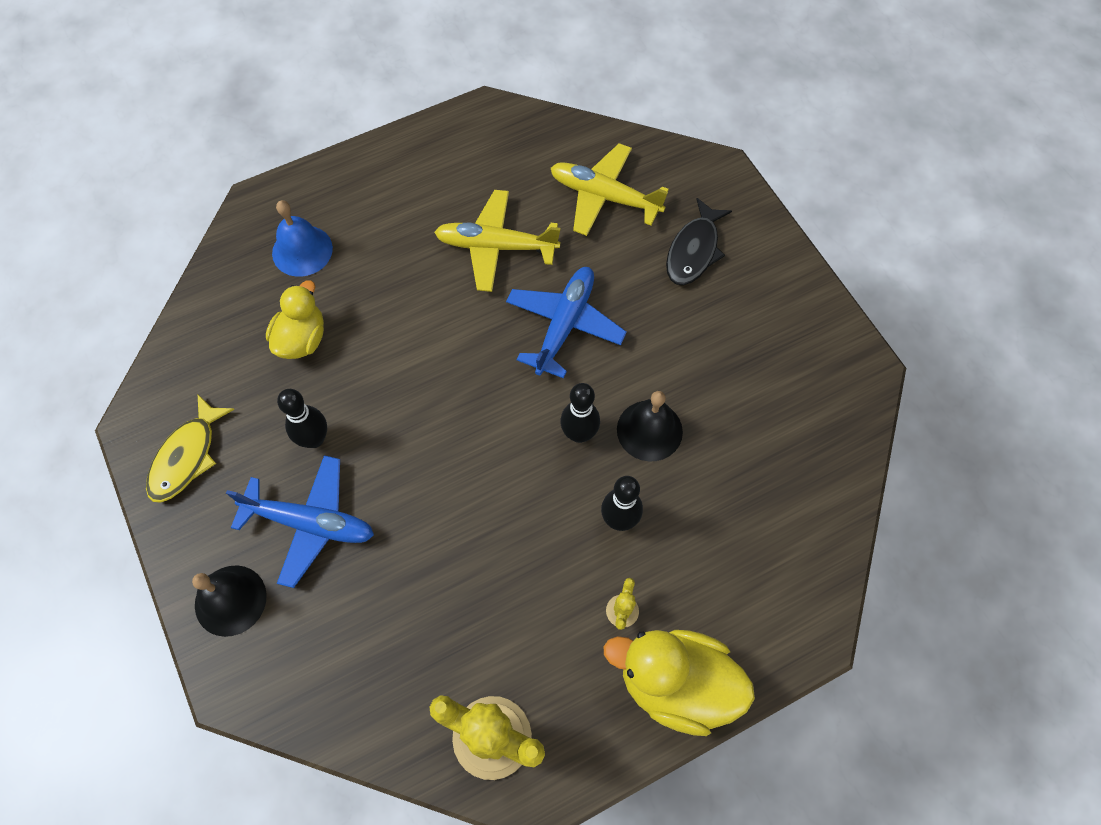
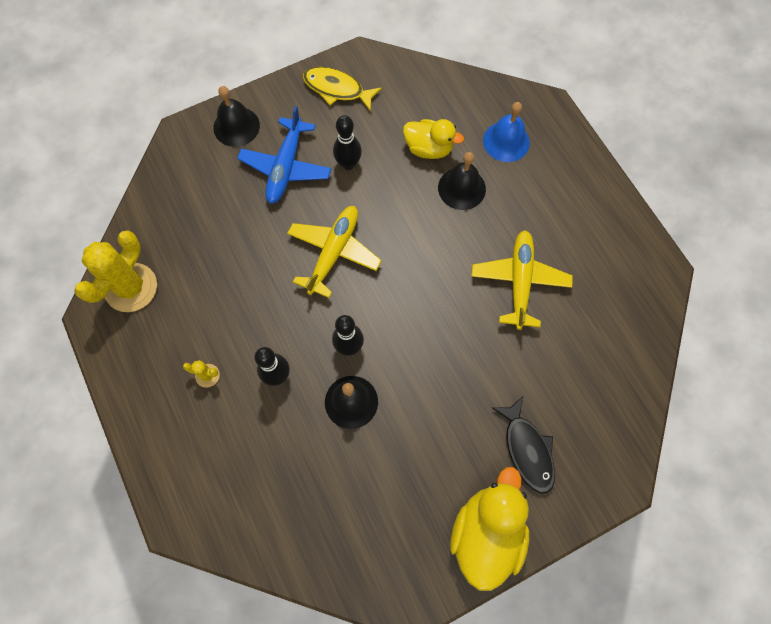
camera: 90 degrees right, 5 degrees up
blue plane [506,267,627,378] -> none
yellow plane [551,143,669,236] -> yellow plane moved to [287,206,382,298]
yellow duck [603,630,755,736] -> yellow duck moved to [450,467,529,591]
black fish [666,198,732,285] -> black fish turned 135 degrees counterclockwise [492,396,555,493]
none -> black bell [438,152,486,210]

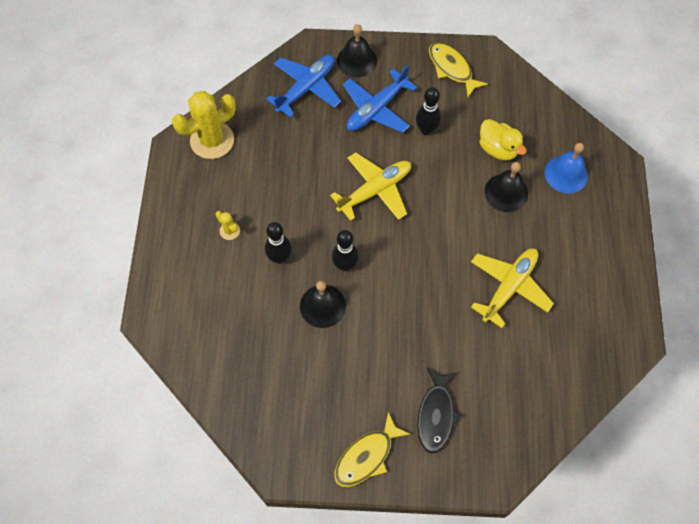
camera: 30 degrees right, 5 degrees down
yellow duck [450,467,529,591] -> yellow fish [334,412,410,487]
none -> blue plane [266,55,341,118]

